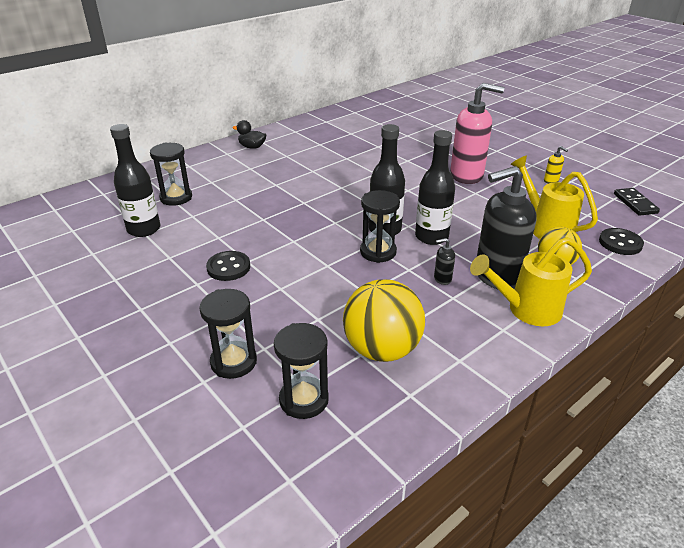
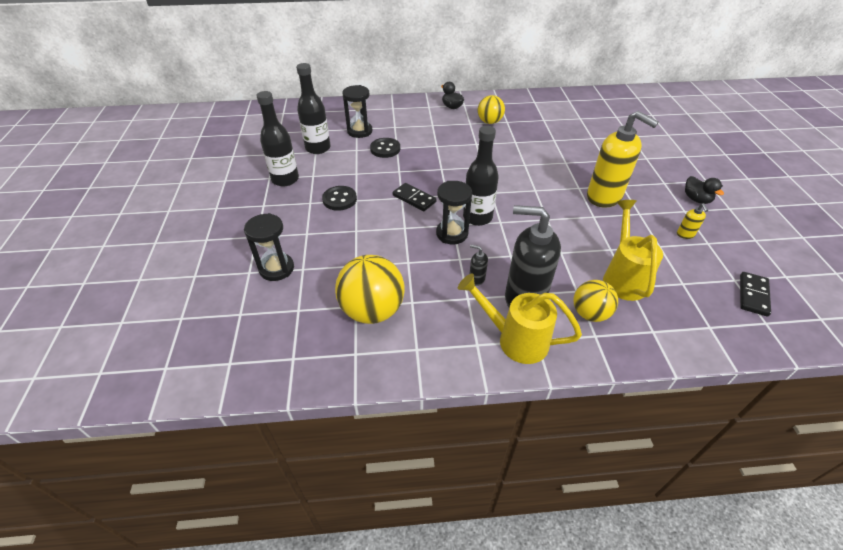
camera: 35 degrees right, 10 degrees up
black hourglass [274,323,329,419] -> none
black bottle [415,130,455,245] -> black bottle moved to [256,91,299,187]
pink soap dispenser [450,83,504,184] -> yellow soap dispenser [587,111,659,208]
black button [599,228,644,255] -> black button moved to [370,138,400,158]
none -> black domino [393,183,437,211]
none -> yellow ball [478,95,505,124]
none -> black duck [685,176,724,204]

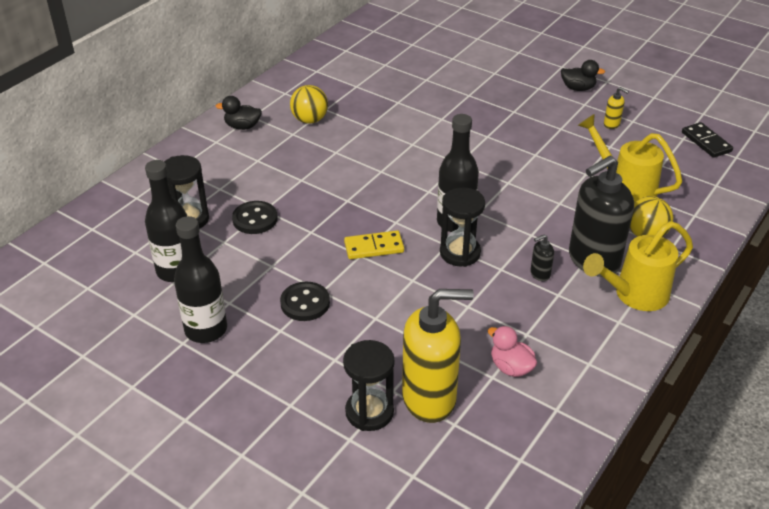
camera: 50 degrees left, 5 degrees down
yellow ball [335,255,405,324] -> pink duck [488,326,537,377]
black domino [393,183,437,211] -> yellow domino [344,230,404,259]
yellow soap dispenser [587,111,659,208] -> yellow soap dispenser moved to [402,289,474,423]

